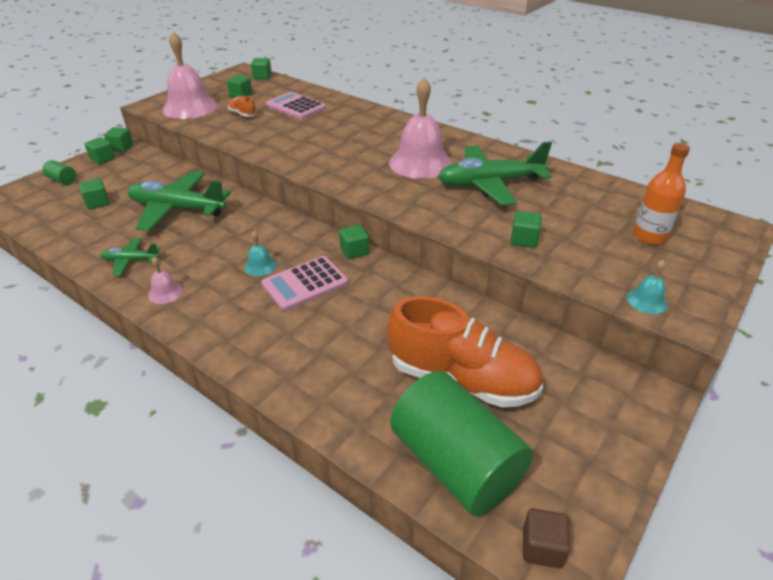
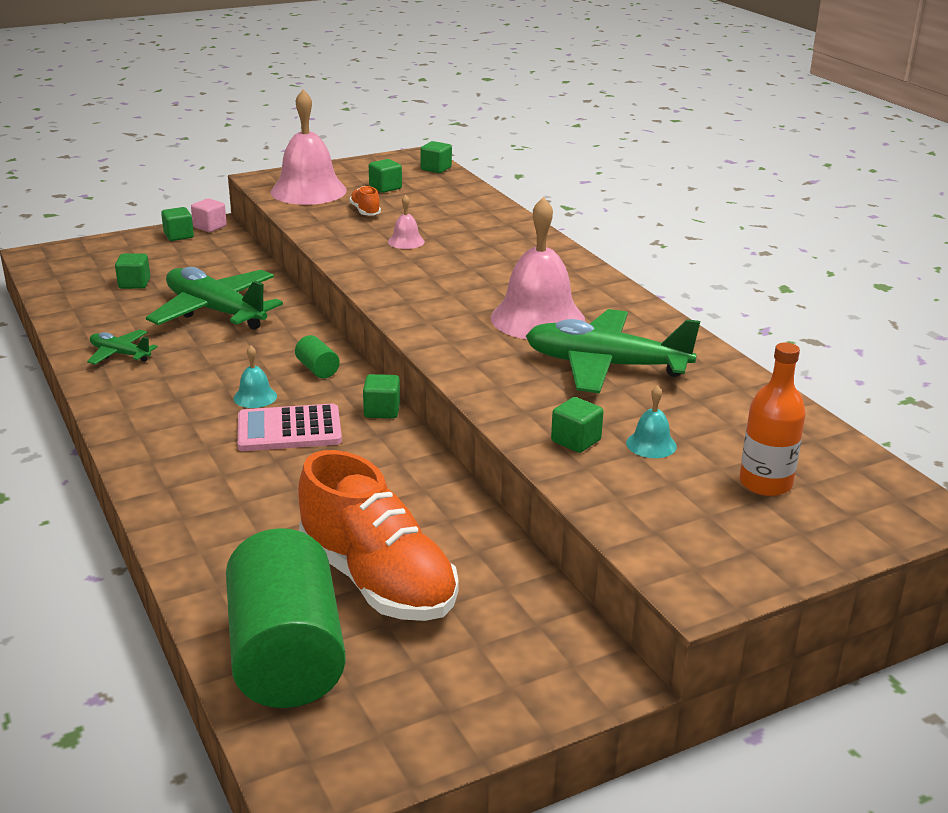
camera: 25 degrees right, 10 degrees down
green cylinder [42,160,76,185] -> green cylinder moved to [295,335,340,378]
green cube [104,127,133,152] -> pink cube [191,198,227,232]
pink bell [148,257,183,304] -> pink bell moved to [388,195,425,249]
pink calculator [266,92,326,119] -> none
brown cube [523,508,570,568] -> none
turquoise bell [627,260,668,314] -> turquoise bell moved to [626,385,677,458]

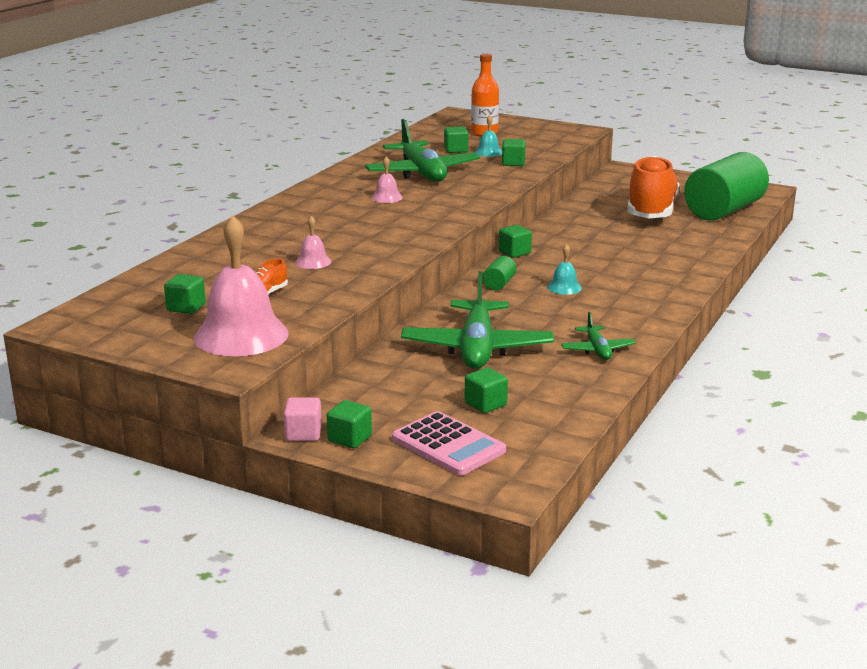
camera: 125 degrees left, 5 degrees down
pink calculator [237,404,342,451] -> pink calculator moved to [392,411,506,476]
green cube [420,141,452,173] -> green cube moved to [444,126,468,153]
pink bell [491,197,585,339] -> pink bell [371,157,403,203], size x0.44

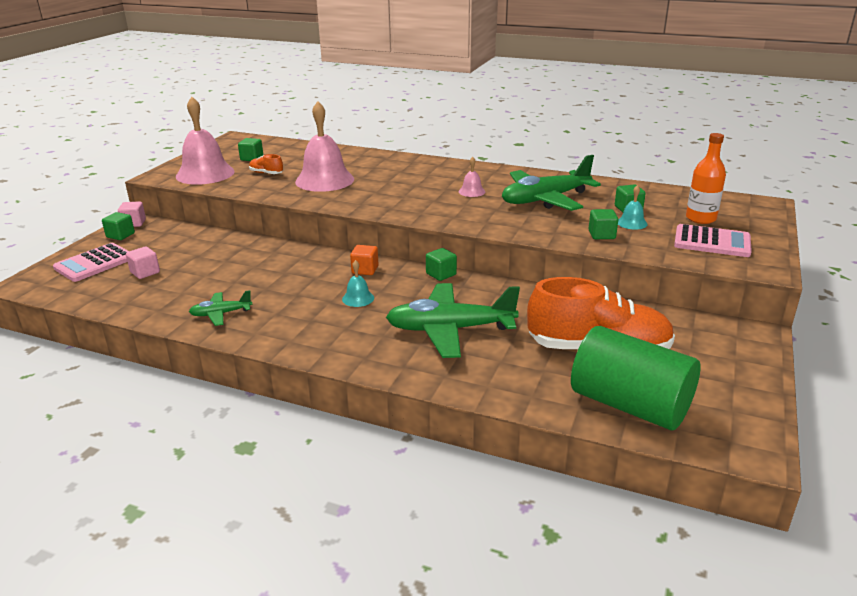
camera: 85 degrees right, 5 degrees up
pink bell [295,216,331,269] -> pink bell [295,101,354,192], size x2.27
green plane [401,271,554,369] -> green plane moved to [386,283,520,358]
green cube [464,367,508,413] -> pink cube [126,246,160,279]
green cylinder [482,256,516,290] -> orange cube [350,245,379,275]
none -> pink calculator [674,224,752,257]

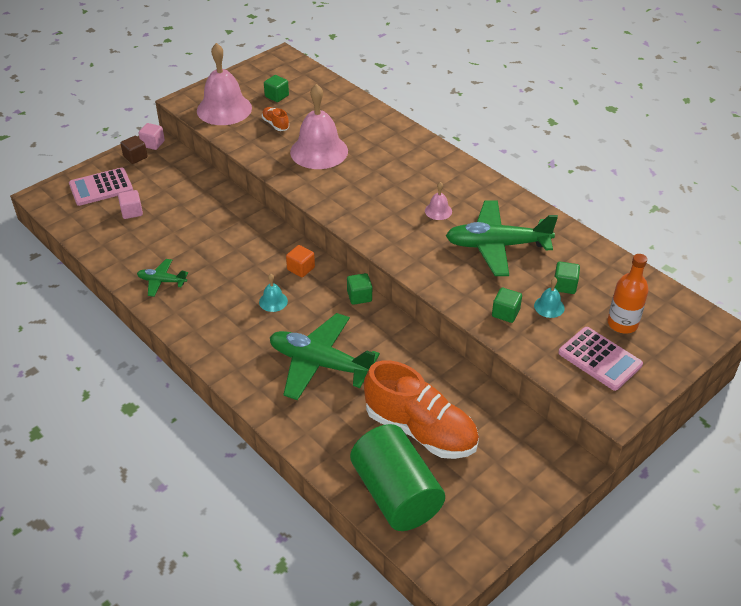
camera: 25 degrees right, 15 degrees up
green cube [102,212,135,240] -> brown cube [120,136,147,164]

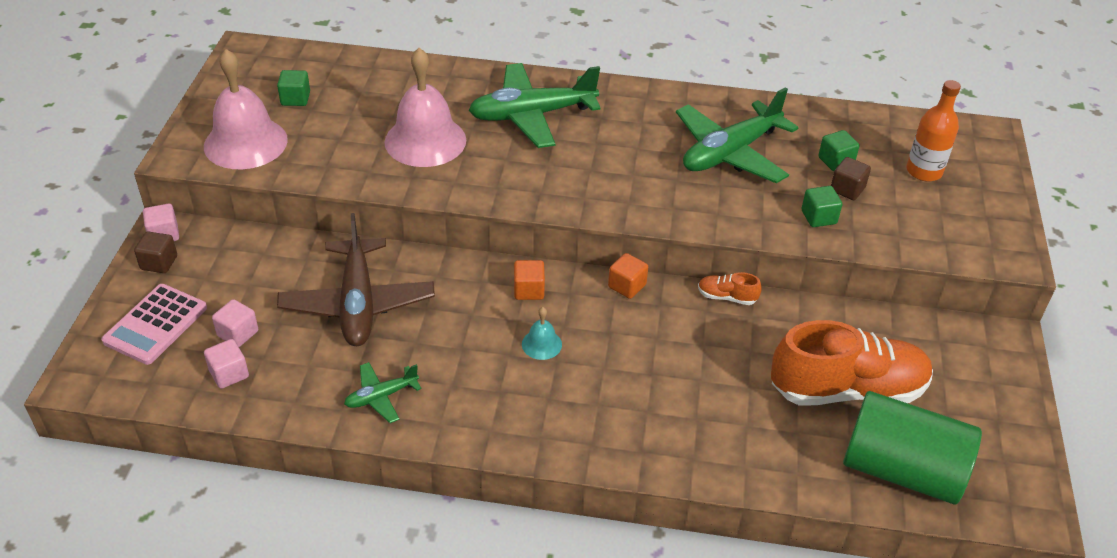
camera: 40 degrees left, 0 degrees up
orange shoe [262,107,289,131] -> orange shoe moved to [698,272,762,305]
green plane [270,313,380,400] -> green plane moved to [469,63,601,148]
green cube [347,273,372,305] -> orange cube [608,253,648,299]
pink bell [425,182,452,220] -> none
turquoise bell [534,277,565,318] -> brown cube [831,157,871,200]
pink calculator [558,327,643,391] -> none
none -> pink cube [204,339,249,389]
none -> brown plane [277,213,435,346]

